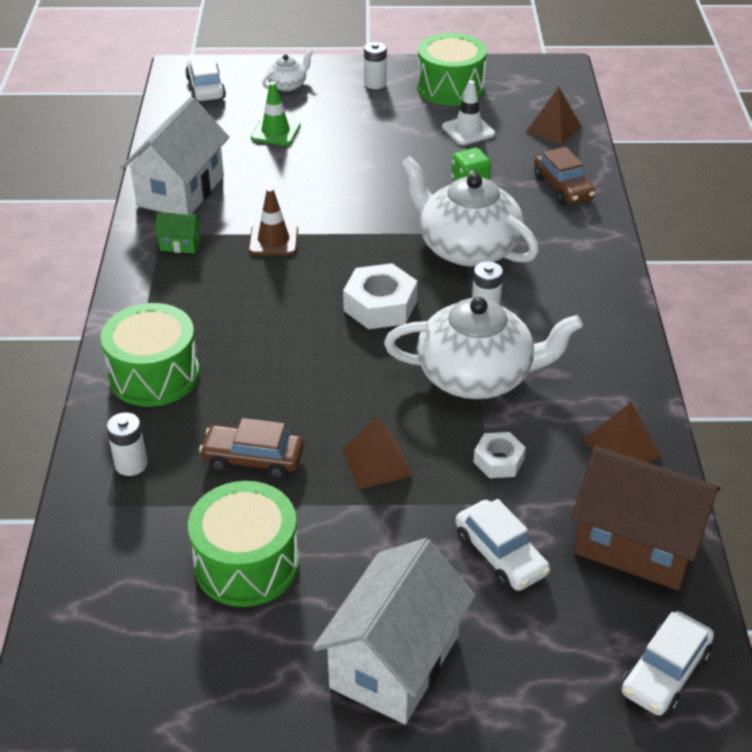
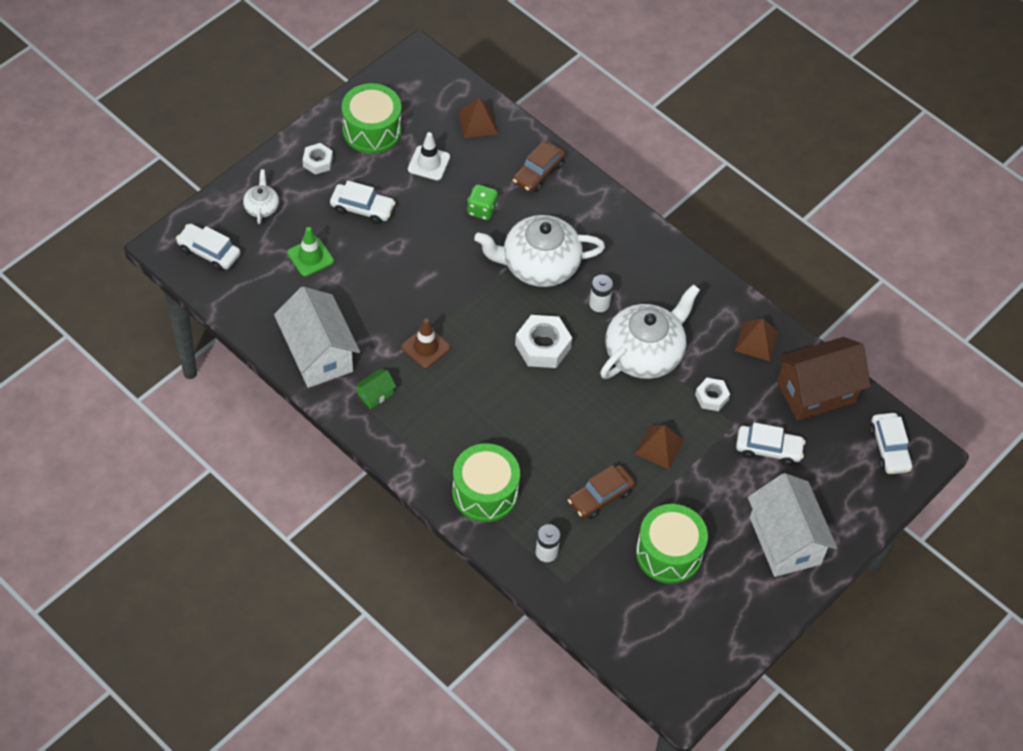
camera: 50 degrees left, 15 degrees up
white battery [364,42,387,89] -> white nut [303,143,333,175]
brown car [534,147,596,205] -> brown car turned 105 degrees clockwise [513,141,565,192]
none -> white car [330,180,396,224]

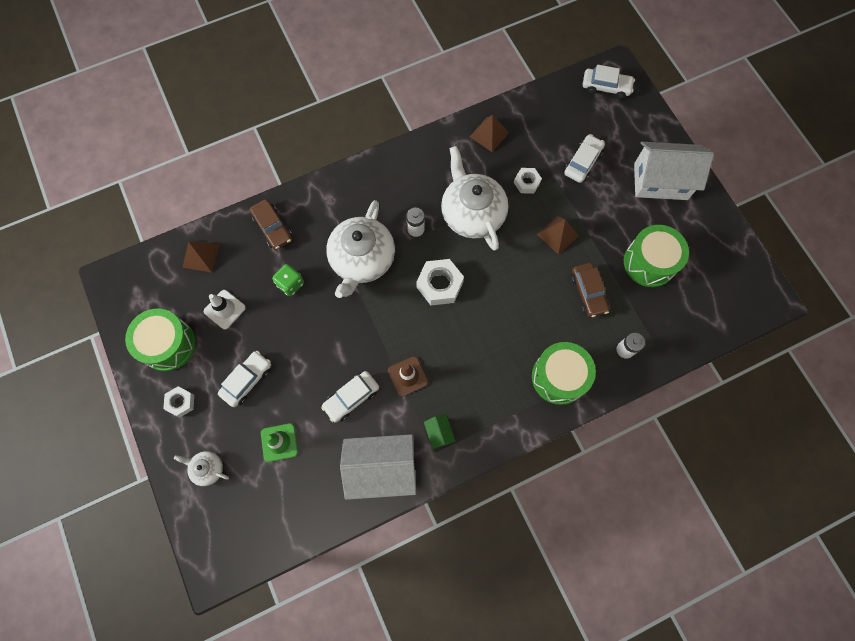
camera: 65 degrees left, 15 degrees up
white car [176,224,240,271] -> white car moved to [321,371,379,422]
brown house [777,337,871,421] -> none

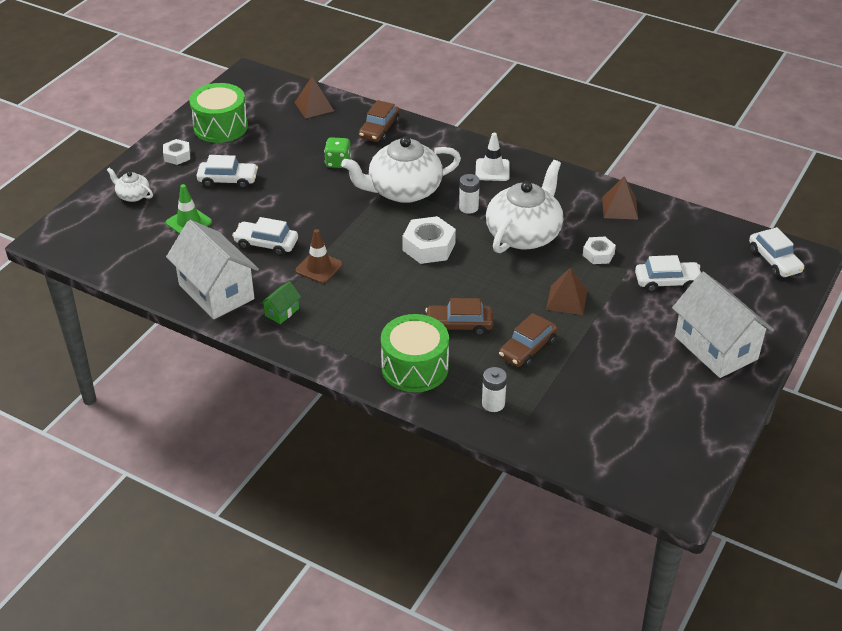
camera: 55 degrees right, 30 degrees down
white teapot [174,451,229,486] -> white teapot turned 45 degrees counterclockwise [107,168,153,202]
white traffic cone [204,290,246,329] -> white traffic cone moved to [476,133,510,181]
green drum [624,225,689,287] -> none
none -> brown car [425,298,493,336]

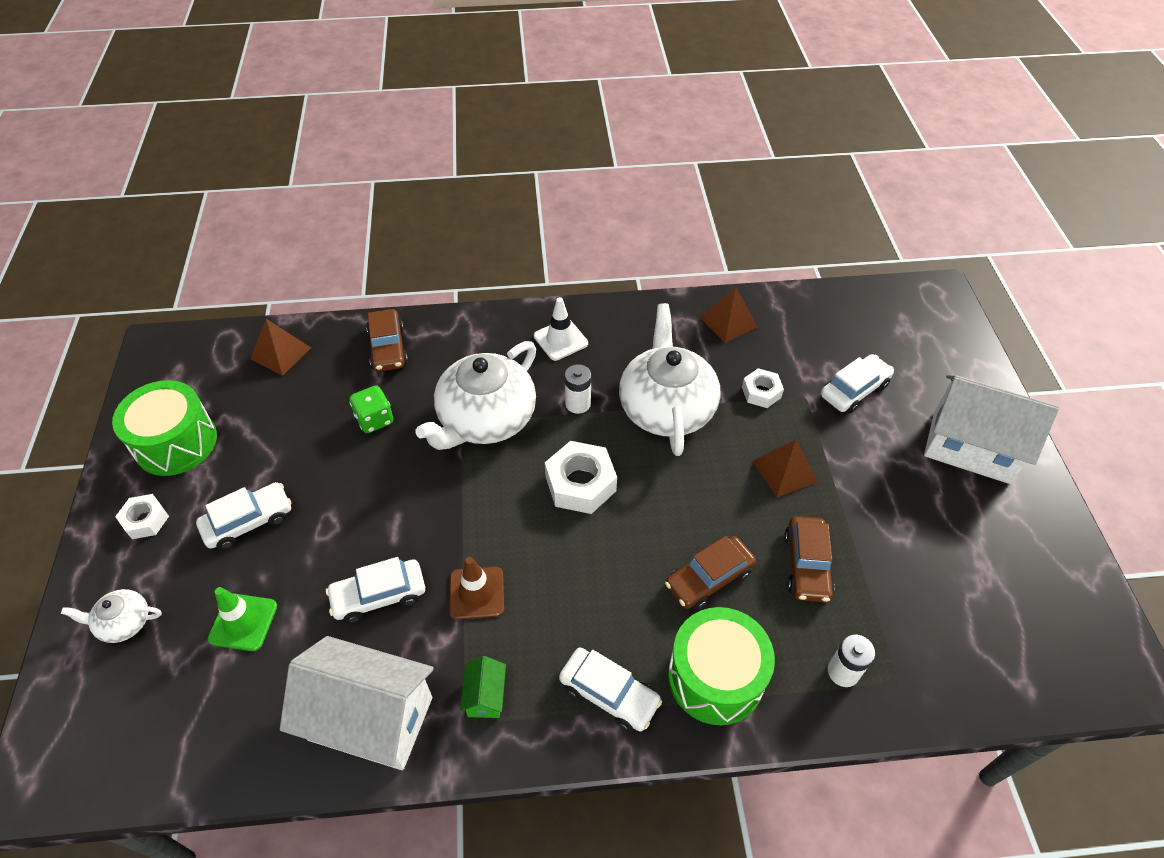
camera: 35 degrees left, 10 degrees up
white car [749,227,804,277] -> white car moved to [559,648,662,732]

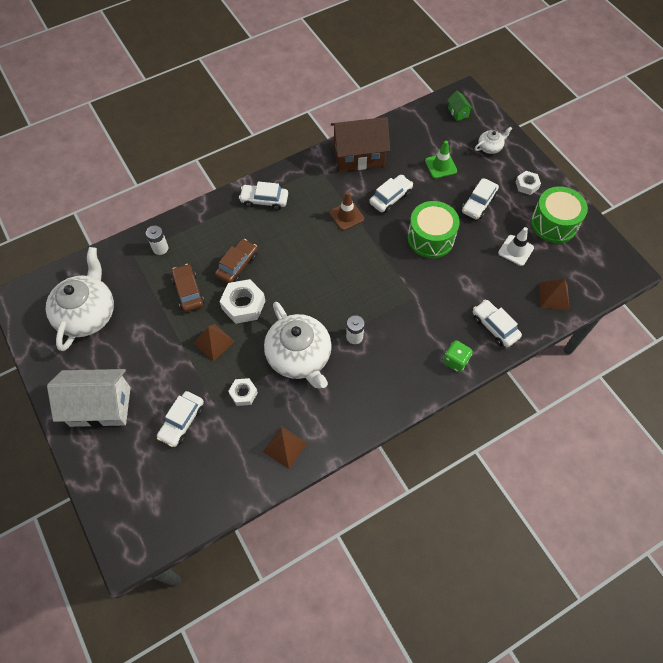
camera: 155 degrees right, 10 degrees up
white house [280,636,434,770] -> brown house [331,117,390,172]
green dice [349,385,393,433] -> green dice moved to [443,340,473,372]
brown car [366,309,408,372] -> white car [473,300,522,347]
white teapot [415,341,536,450] -> white teapot moved to [46,247,114,351]
green house [460,656,506,718] -> green house moved to [448,91,473,121]
white traffic cone [534,297,588,361] -> white traffic cone moved to [498,227,534,266]
white nut [545,441,617,514] -> white nut moved to [219,279,265,324]
green drum [668,607,775,725] -> green drum moved to [408,201,460,258]

